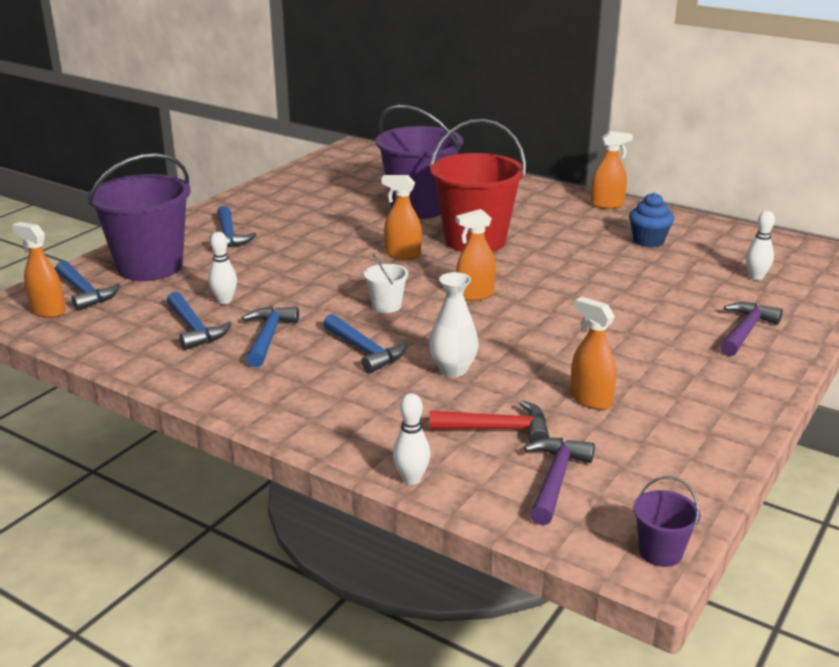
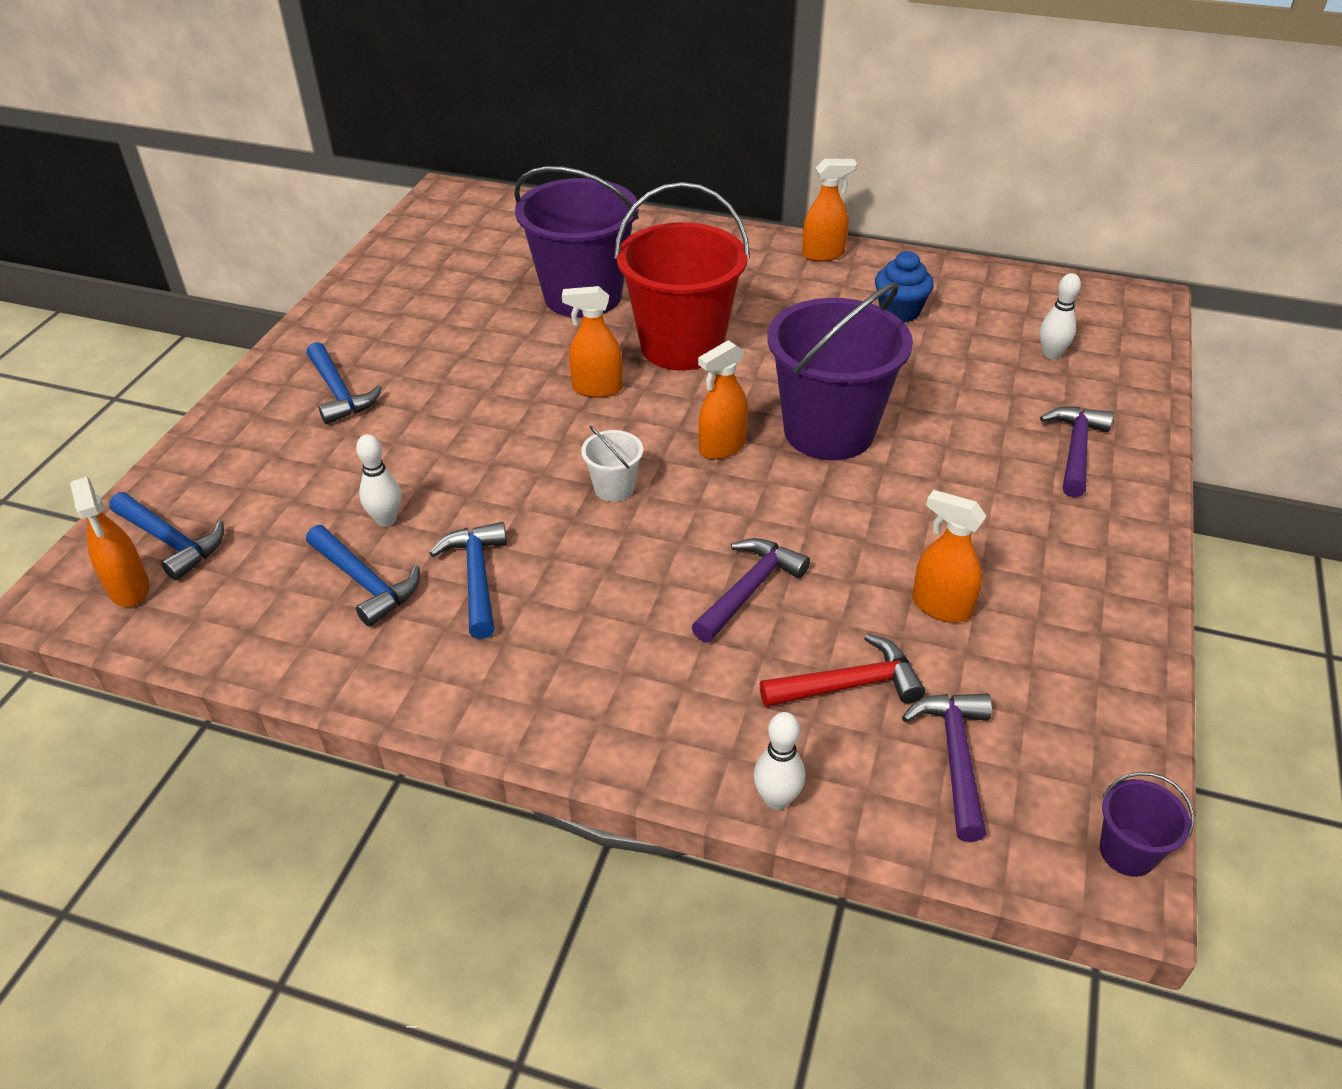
camera: 15 degrees left, 15 degrees up
orange spray bottle [12,222,65,318] -> orange spray bottle turned 135 degrees counterclockwise [70,477,149,607]
purple bucket [88,153,191,281] -> purple bucket moved to [767,282,913,460]
blue hammer [323,314,406,373] -> none
white vase [429,272,479,377] -> purple hammer [692,538,810,643]

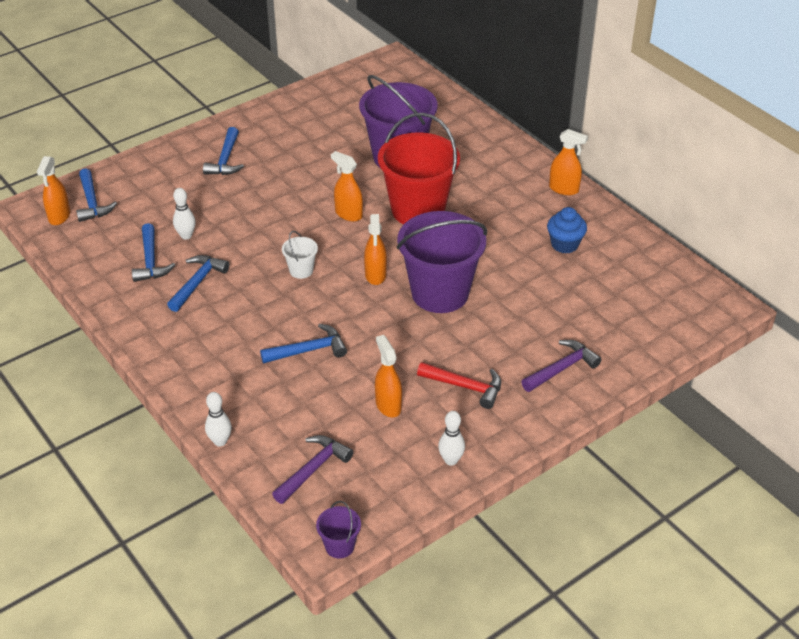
camera: 35 degrees right, 0 degrees up
purple hammer [692,538,810,643] -> blue hammer [260,324,347,363]
orange spray bottle [698,340,748,459] -> orange spray bottle turned 90 degrees counterclockwise [364,214,387,285]
red hammer [760,634,925,707] -> red hammer moved to [417,362,501,409]
white bowling pin [1039,273,1081,360] -> white bowling pin moved to [438,411,465,466]

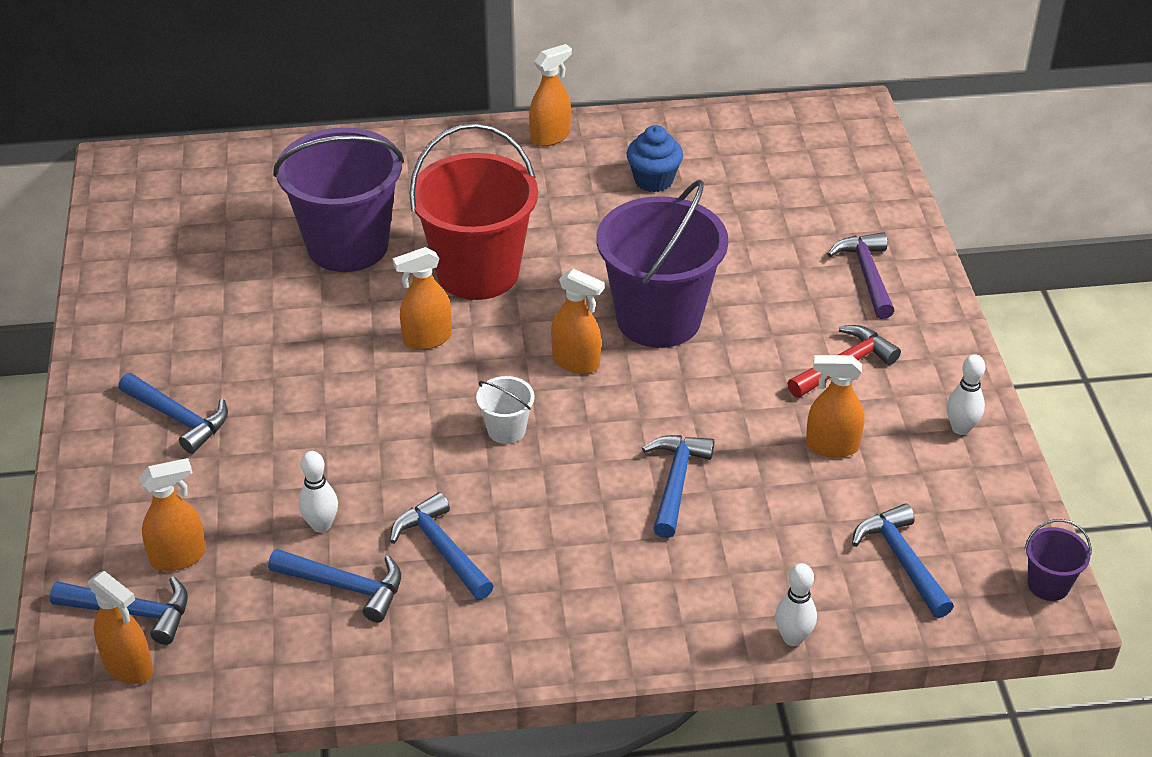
camera: 60 degrees left, 0 degrees up
purple hammer [272,435,353,504] -> blue hammer [852,503,954,618]
none -> orange spray bottle [139,458,206,571]

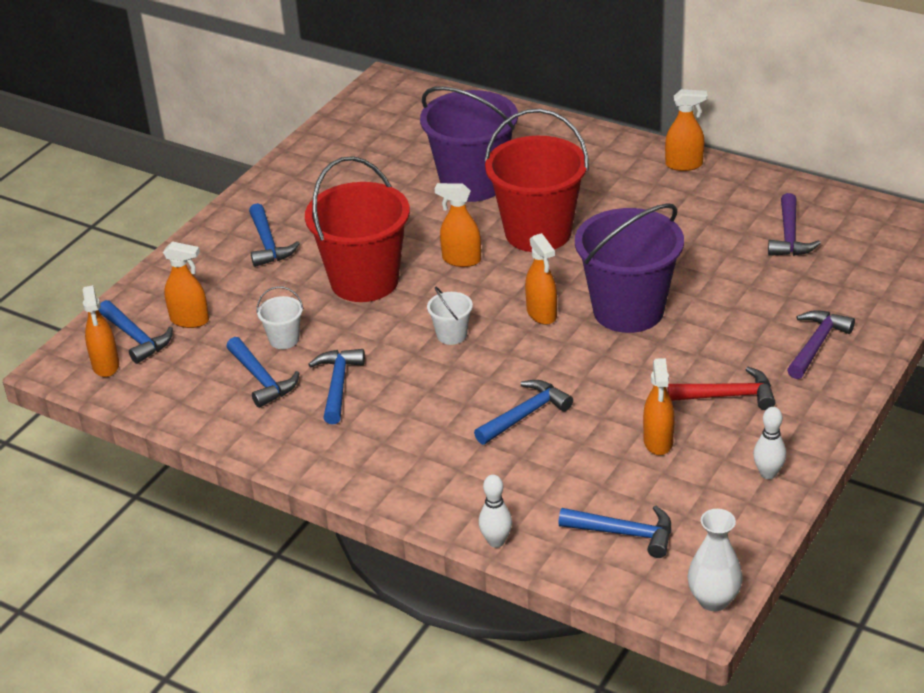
camera: 40 degrees right, 5 degrees down
white bowling pin [299,451,338,533] -> white bucket [256,286,304,349]
blue cupcake [626,125,683,192] -> none
orange spray bottle [806,355,865,458] -> orange spray bottle turned 135 degrees counterclockwise [643,358,675,455]
blue hammer [852,503,954,618] -> blue hammer turned 90 degrees clockwise [558,506,671,558]
purple bucket [1025,519,1091,601] -> white vase [688,509,743,611]
none -> red bucket [305,156,410,302]
none -> purple hammer [768,193,821,256]

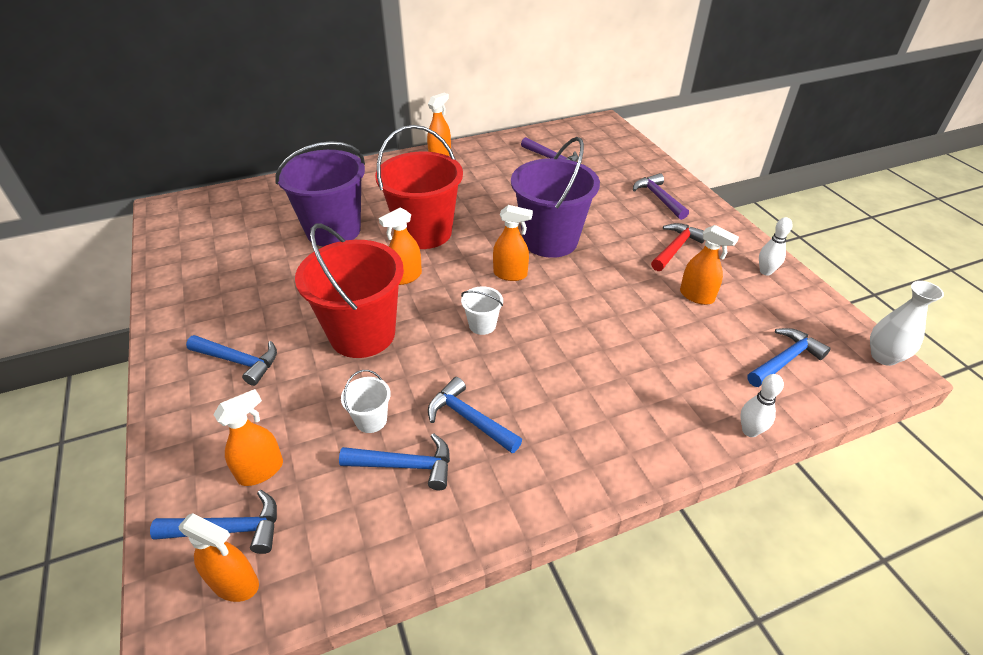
camera: 55 degrees left, 5 degrees up
blue hammer [474,380,573,445] -> none

